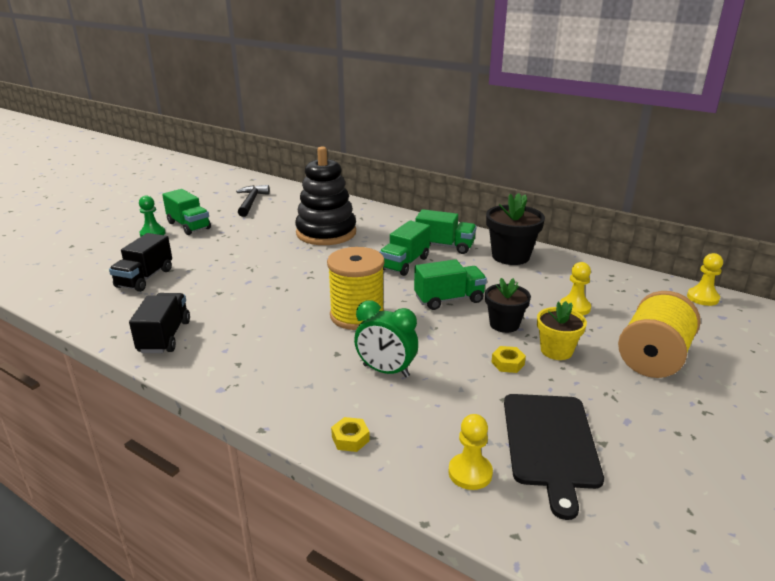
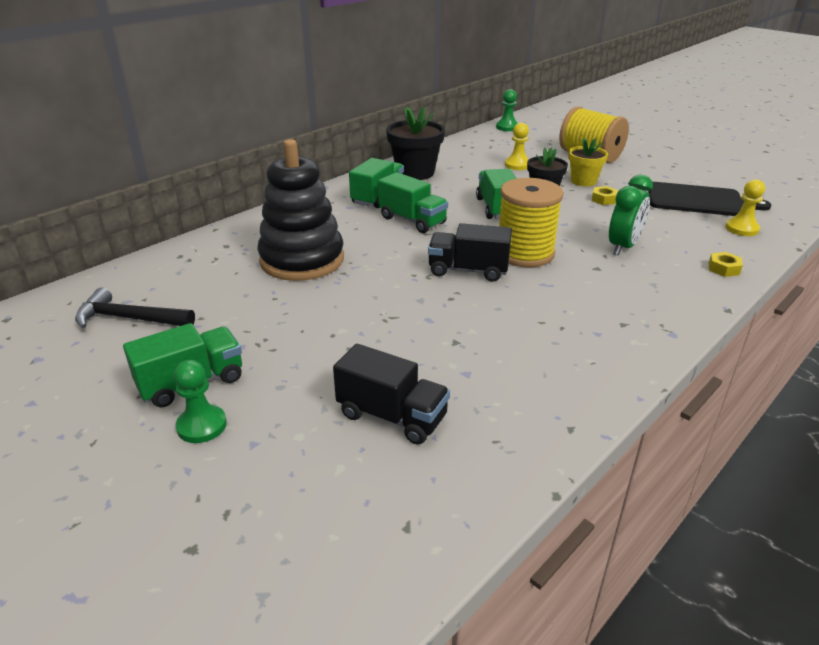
camera: 80 degrees left, 5 degrees up
black truck [129,293,190,353] -> black truck moved to [428,223,512,281]
yellow pawn [687,253,723,306] -> green pawn [496,89,518,131]

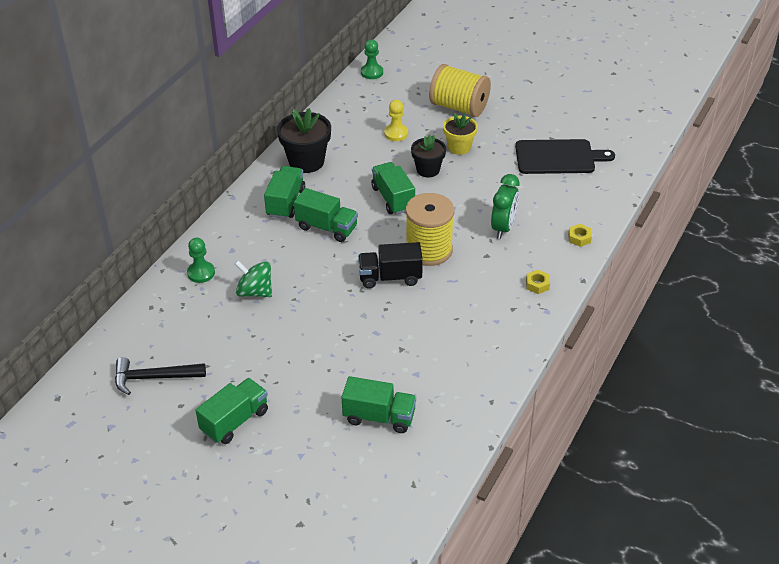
camera: 15 degrees left, 10 degrees up
green pawn [174,360,227,443] -> green pawn moved to [187,238,215,283]
black stacking toy [258,139,344,281] -> green spinning top [235,261,272,297]
black truck [333,344,450,445] -> green truck [342,376,416,433]
yellow nut [592,186,618,205] -> yellow nut moved to [526,270,550,294]
yellow pawn [725,179,765,236] -> none

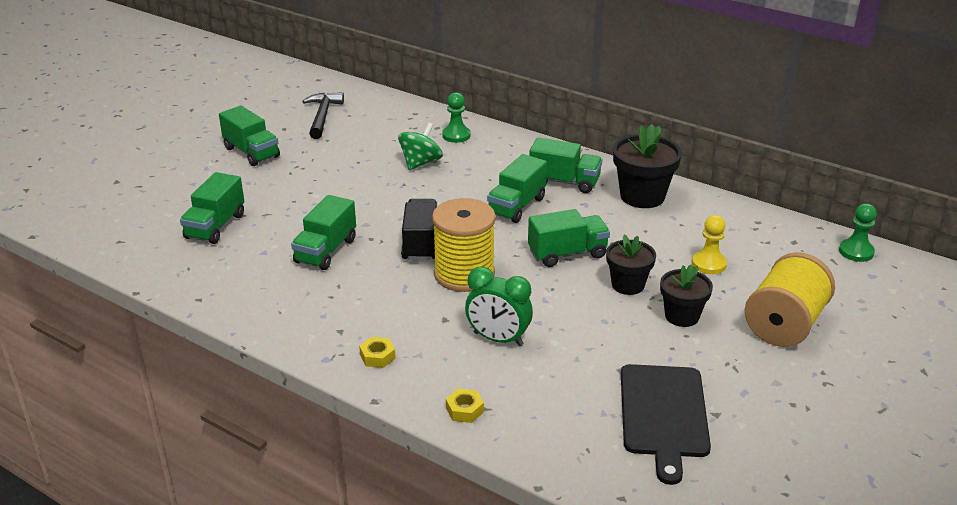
camera: 95 degrees right, 10 degrees down
yellow flower pot [443,113,478,155] -> black flower pot [660,264,713,327]
none -> green truck [291,195,356,270]

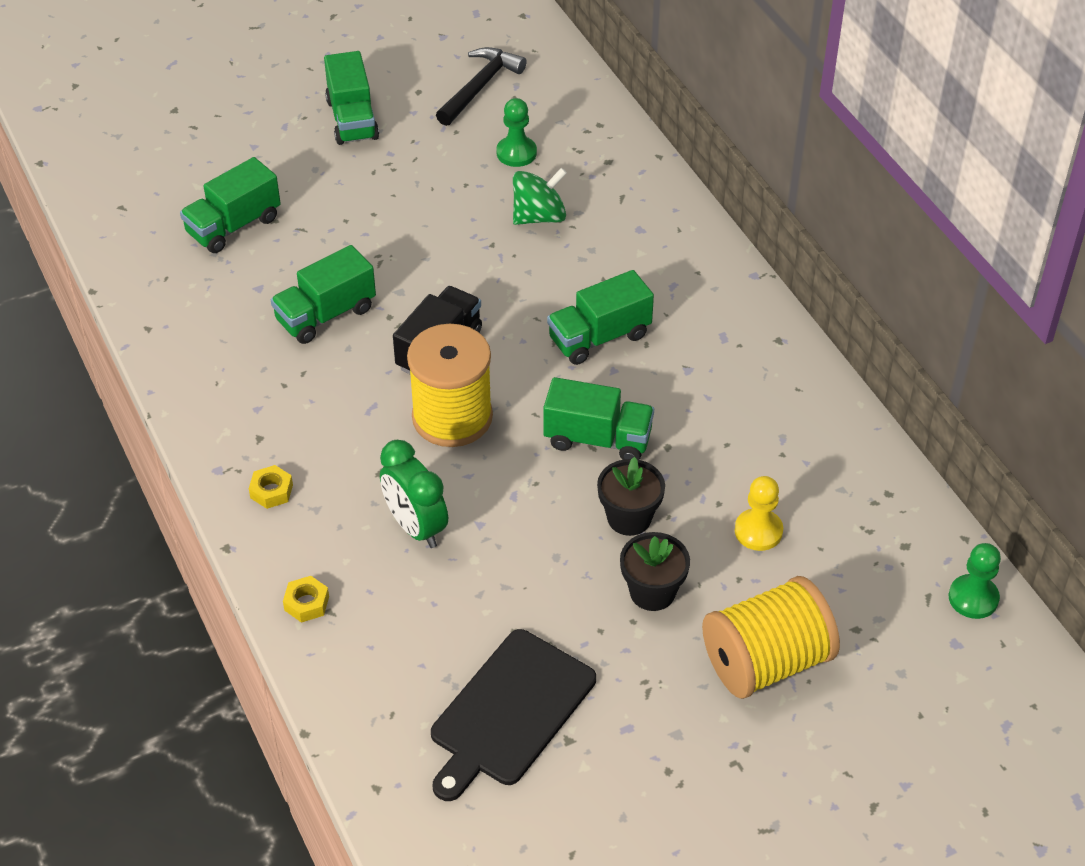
camera: 30 degrees right, 15 degrees up
green pawn [442,92,470,143] -> green pawn moved to [496,98,537,167]
green truck [529,138,602,193] -> none
black flower pot [613,124,682,208] -> none

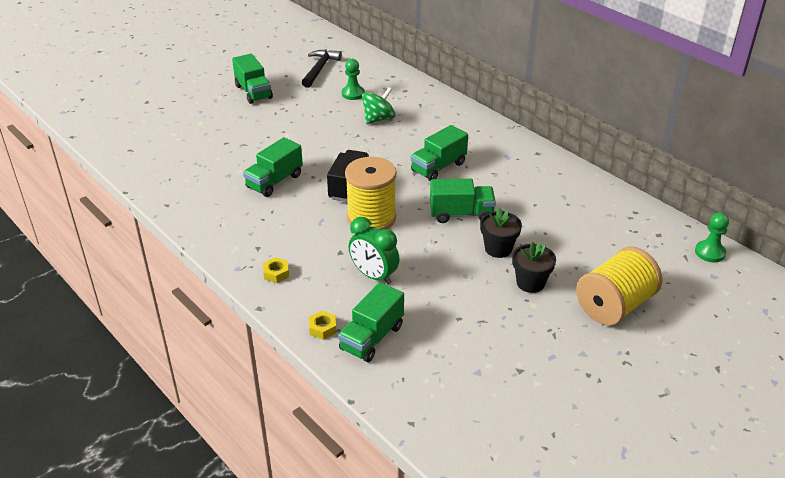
camera: 15 degrees left, 10 degrees down
green truck [180,157,281,253] -> green truck moved to [338,282,404,362]
black cutting board [431,629,596,801] -> none
yellow pawn [735,476,783,551] -> none

